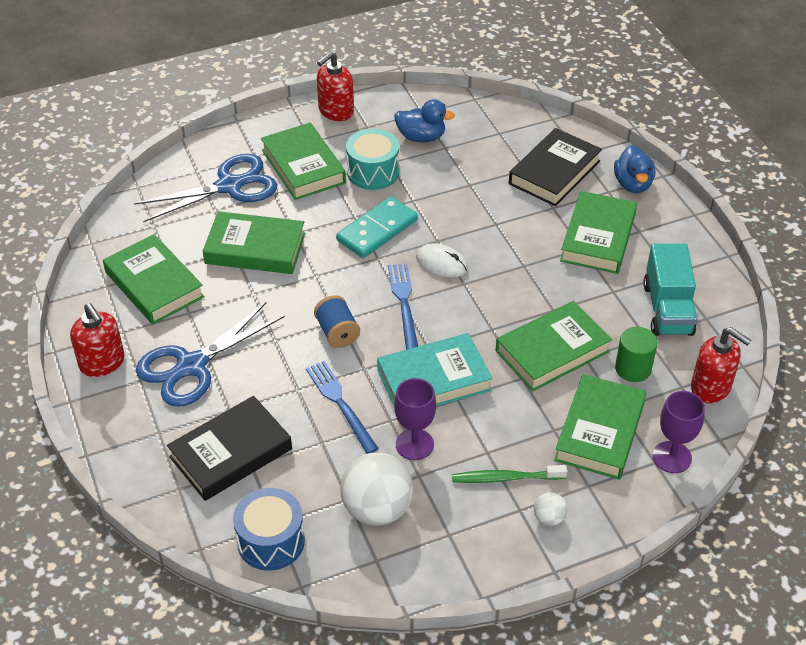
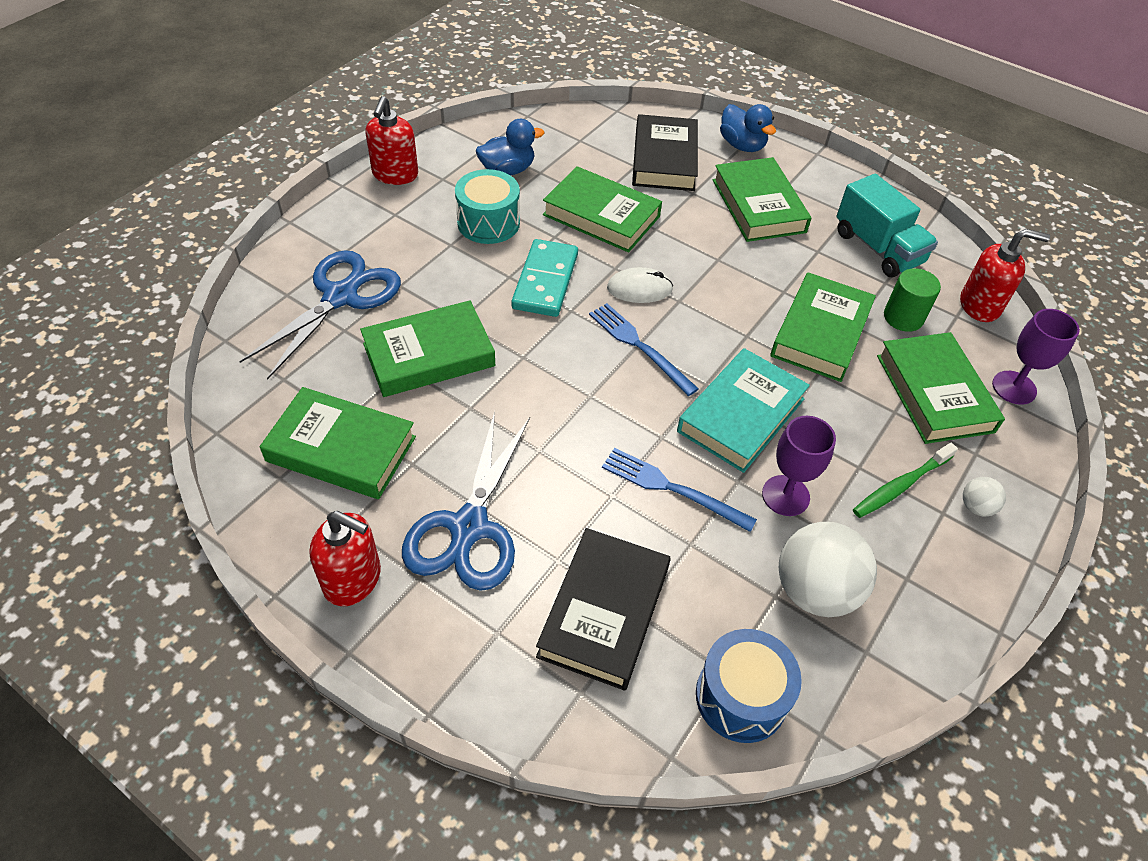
camera: 35 degrees left, 5 degrees up
green book [261,122,346,200] -> green book moved to [543,166,662,252]
blue spool [314,295,360,348] -> none

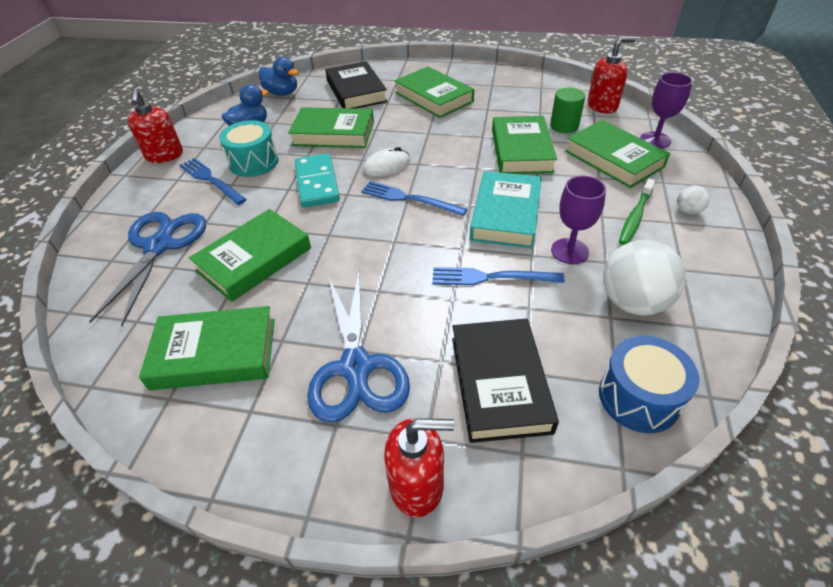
camera: 20 degrees left, 5 degrees down
red soap dispenser [309,511,381,606] -> red soap dispenser moved to [384,418,454,517]
blue duck [720,104,776,152] -> blue duck moved to [259,57,299,96]
turquoise truck [836,174,938,277] -> none
none -> blue fork [179,158,247,205]

